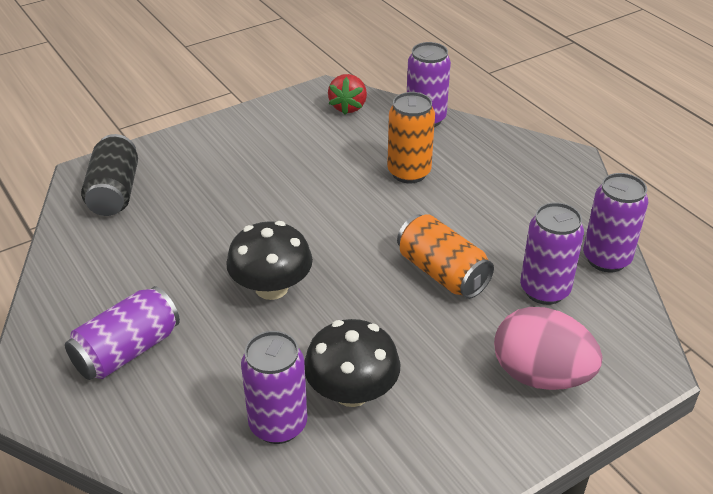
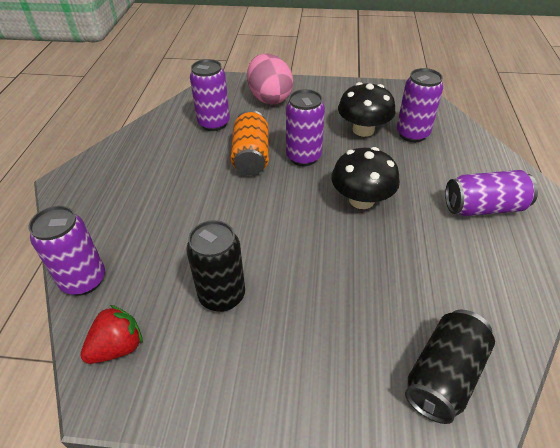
camera: 140 degrees left, 5 degrees up
orange can [387,92,435,183] -> none
purple can [583,173,648,272] -> purple can moved to [286,89,325,166]
none -> black can [186,220,245,312]

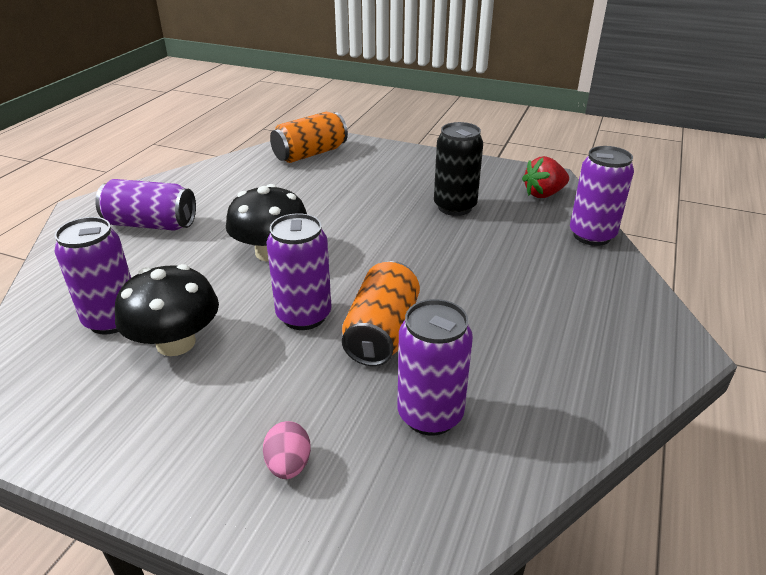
camera: 165 degrees left, 10 degrees down
pink egg [247,54,293,104] -> pink egg [263,421,311,479], size x0.46
black can [405,310,495,424] -> orange can [270,112,348,163]

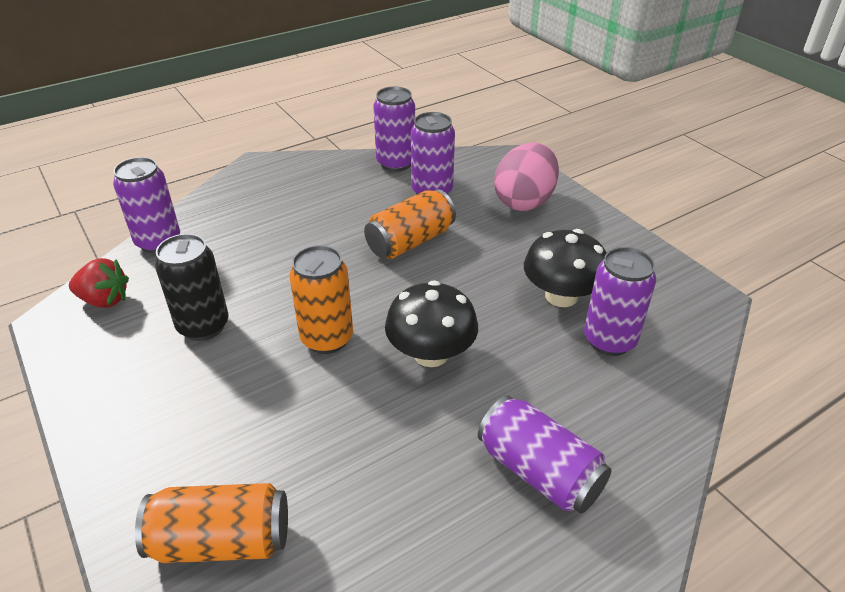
camera: 145 degrees left, 5 degrees up
pink egg [263,421,311,479] -> pink egg [494,143,559,211], size x2.17
purple can [267,213,332,330] -> purple can moved to [373,86,415,172]
none -> orange can [289,245,353,354]

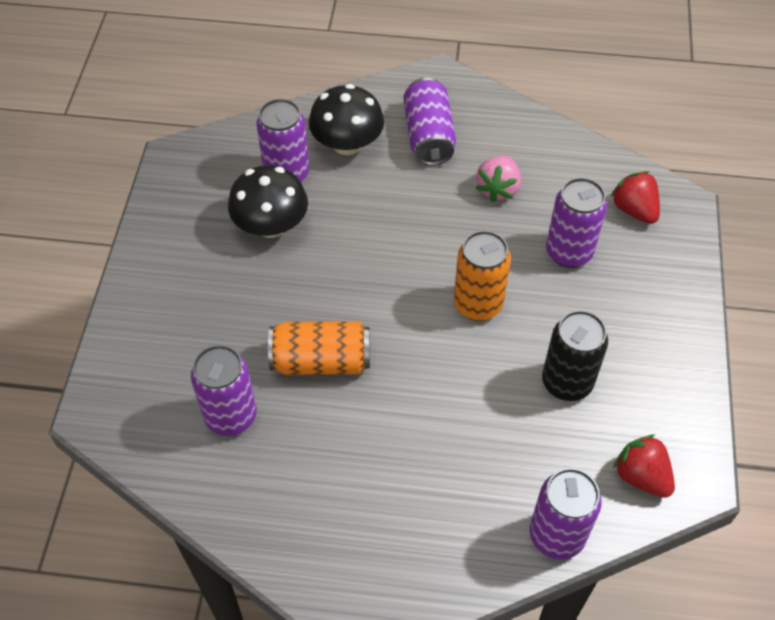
camera: 140 degrees left, 15 degrees up
orange can [135,483,288,563] -> red strawberry [610,171,660,224]
purple can [373,86,415,172] -> purple can moved to [546,178,607,268]
black mushroom [385,280,478,367] -> black mushroom moved to [309,84,384,155]
pink egg [494,143,559,211] -> none
none -> pink strawberry [476,155,521,202]

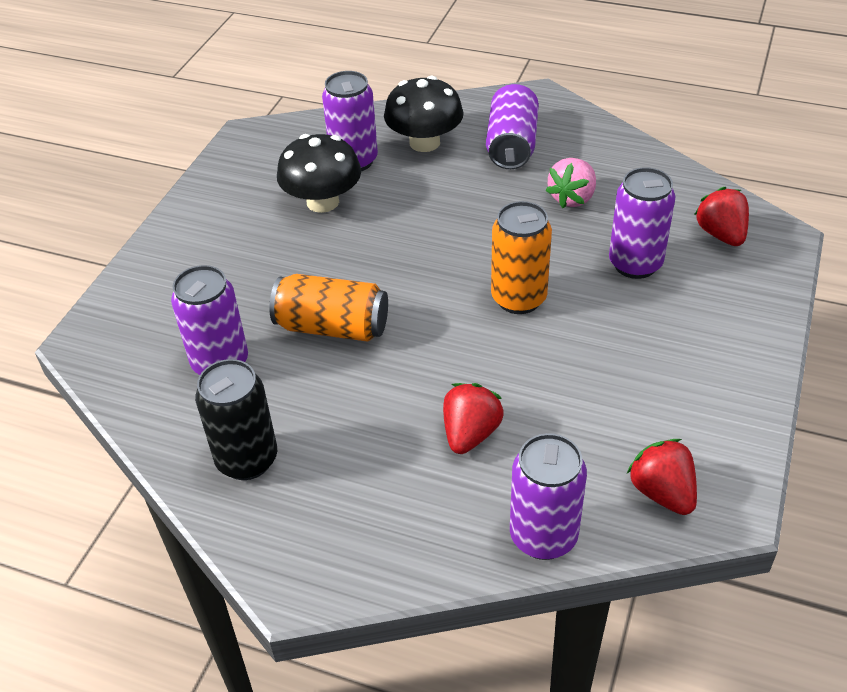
camera: 15 degrees right, 10 degrees down
black can [542,310,608,401] -> black can moved to [195,359,277,480]
none -> red strawberry [443,383,504,454]

